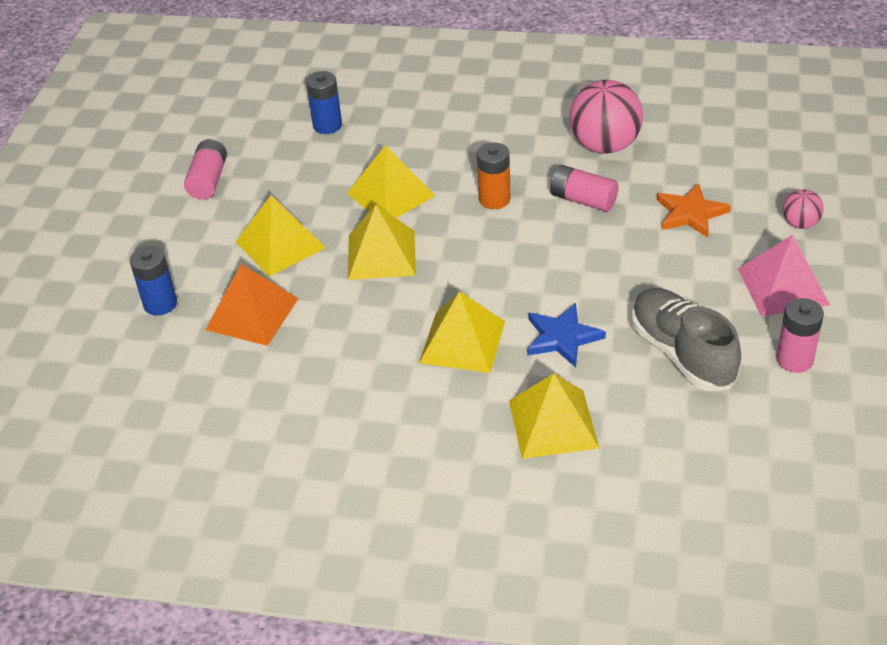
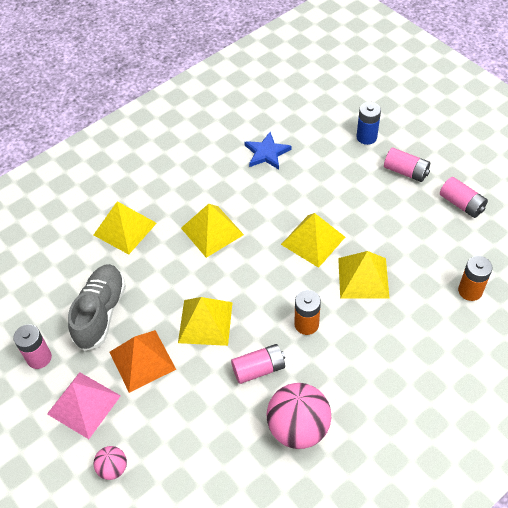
camera: 130 degrees right, 10 degrees up
orange pyramid [205,264,299,346] -> orange pyramid moved to [110,330,176,393]
yellow pyramid [236,195,326,277] -> yellow pyramid moved to [178,297,233,346]
blue battery [306,71,342,134] -> orange battery [458,256,492,301]
blue star [527,303,606,367] -> blue star moved to [244,132,292,170]
grey shoe [632,288,741,391] -> grey shoe turned 90 degrees counterclockwise [68,264,126,351]
orange star [657,183,731,238] -> none
none -> pink battery [384,148,430,182]

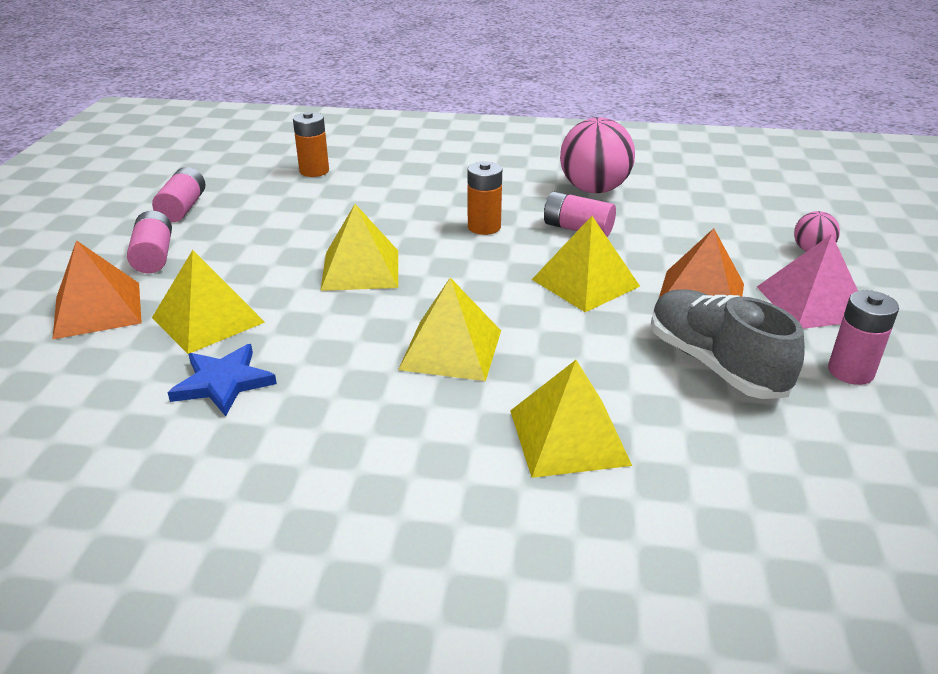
camera: 135 degrees left, 20 degrees down
grey shoe [68,264,126,351] -> grey shoe turned 90 degrees clockwise [651,289,805,399]
yellow pyramid [338,251,390,299] -> yellow pyramid moved to [152,250,265,354]
blue battery [357,102,381,145] -> orange pyramid [52,240,142,340]

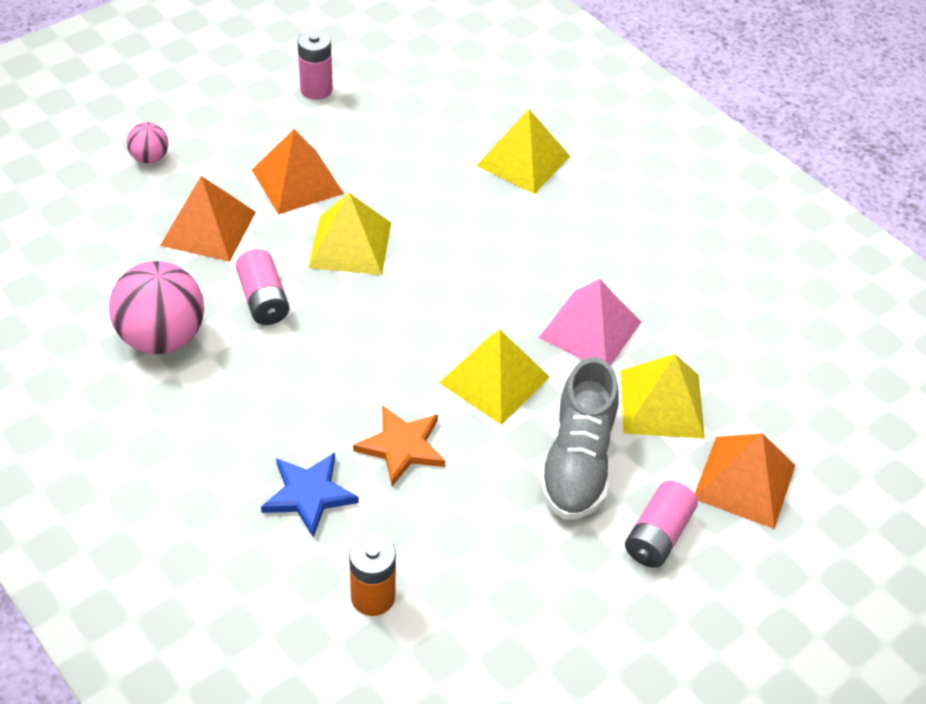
camera: 140 degrees left, 15 degrees up
pink battery [152,167,205,222] -> none
blue star [167,344,277,416] -> blue star moved to [261,453,359,537]
yellow pyramid [398,278,501,381] -> none
orange battery [468,162,502,235] -> none
grey shoe [651,289,805,399] -> grey shoe moved to [539,357,619,520]
pink pyramid [757,234,858,329] -> pink pyramid moved to [539,279,641,365]
none -> orange pyramid [160,176,256,262]
none -> orange star [353,405,445,486]

